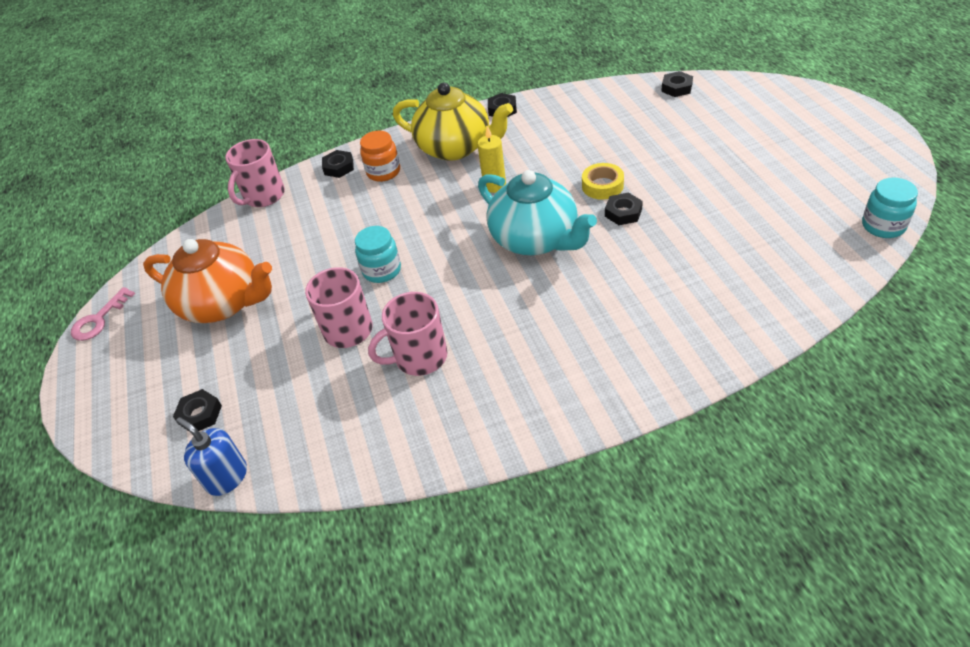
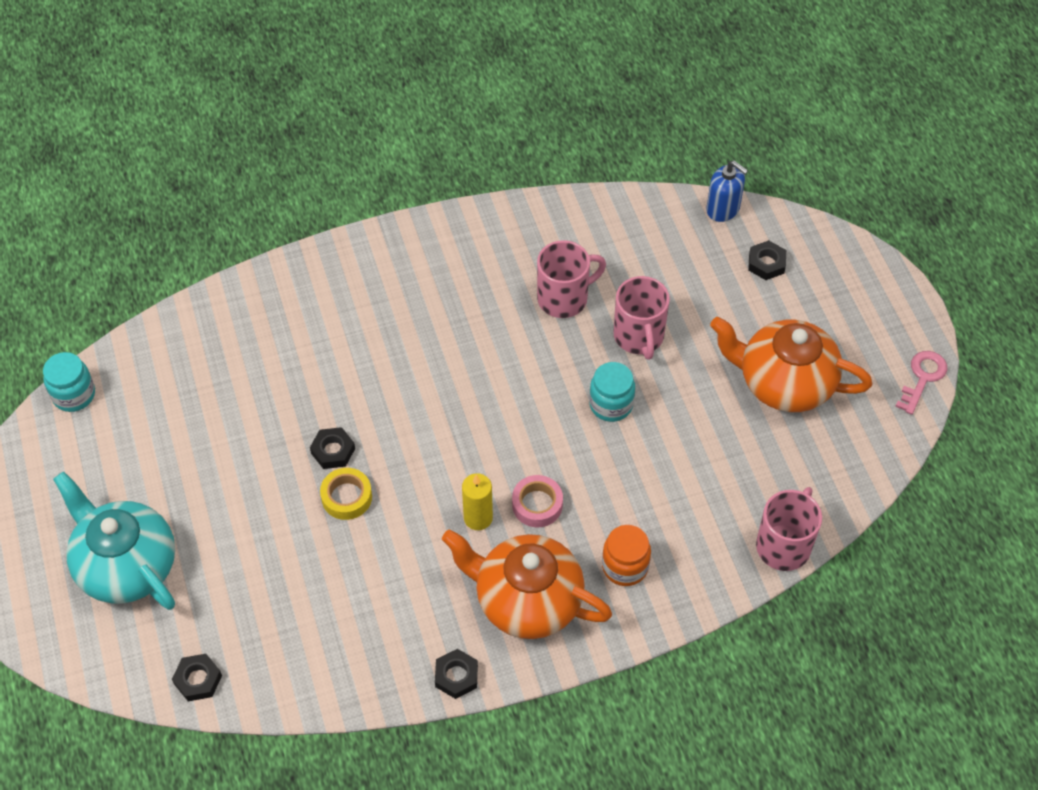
camera: 175 degrees right, 10 degrees up
black nut [322,150,354,178] -> none
yellow teapot [393,83,513,161] -> orange teapot [442,530,612,639]
turquoise teapot [478,170,597,255] -> turquoise teapot moved to [53,471,175,610]
none -> pink tape [512,475,563,527]

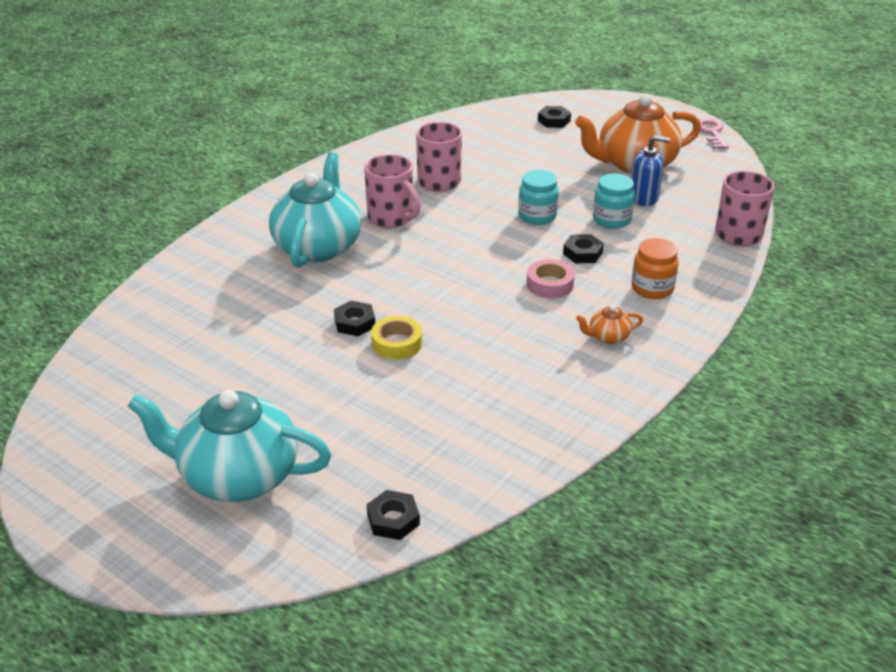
camera: 35 degrees left, 20 degrees down
turquoise jar [43,352,95,412] -> turquoise jar moved to [593,173,635,229]
black nut [435,649,478,699] -> black nut moved to [563,234,604,264]
orange teapot [442,530,612,639] -> orange teapot [576,305,643,344], size x0.41
yellow candle [462,473,493,530] -> none
pink mug [613,276,670,360] -> pink mug moved to [364,154,421,228]
blue soap dispenser [706,161,748,222] -> blue soap dispenser moved to [632,135,670,206]
none -> turquoise teapot [269,152,362,268]

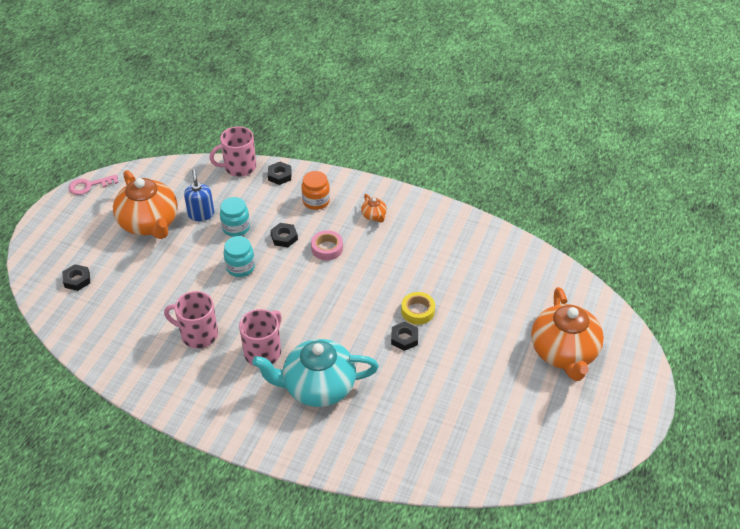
camera: 105 degrees left, 10 degrees up
turquoise teapot [128,390,331,502] -> orange teapot [531,287,604,381]
black nut [367,490,420,540] -> black nut moved to [268,162,292,185]

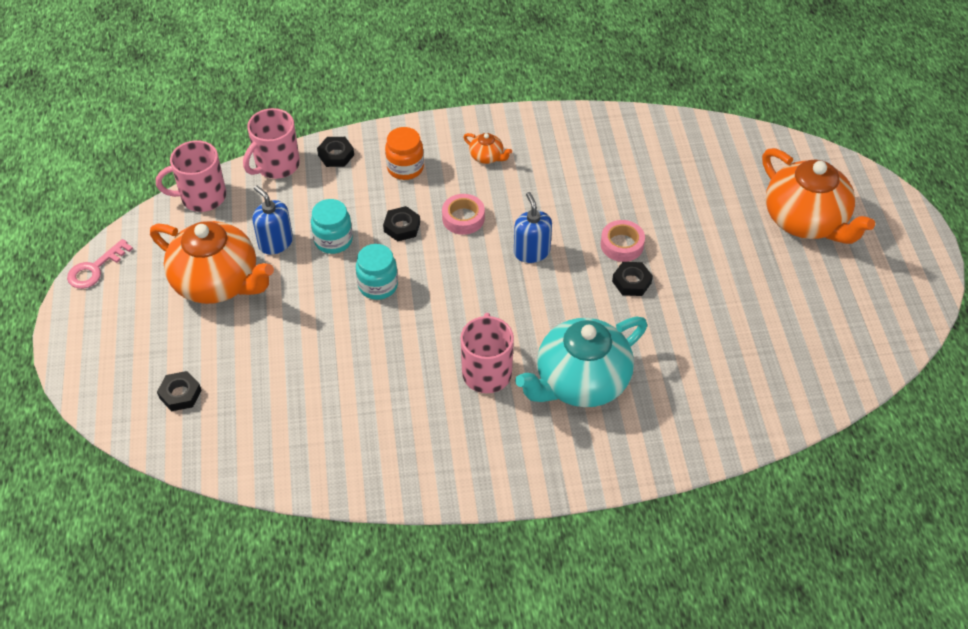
camera: 30 degrees left, 5 degrees up
pink mug [164,291,218,348] -> pink mug moved to [156,140,226,212]
yellow tape [401,292,435,325] -> pink tape [601,220,645,262]
none -> blue soap dispenser [514,192,552,263]

